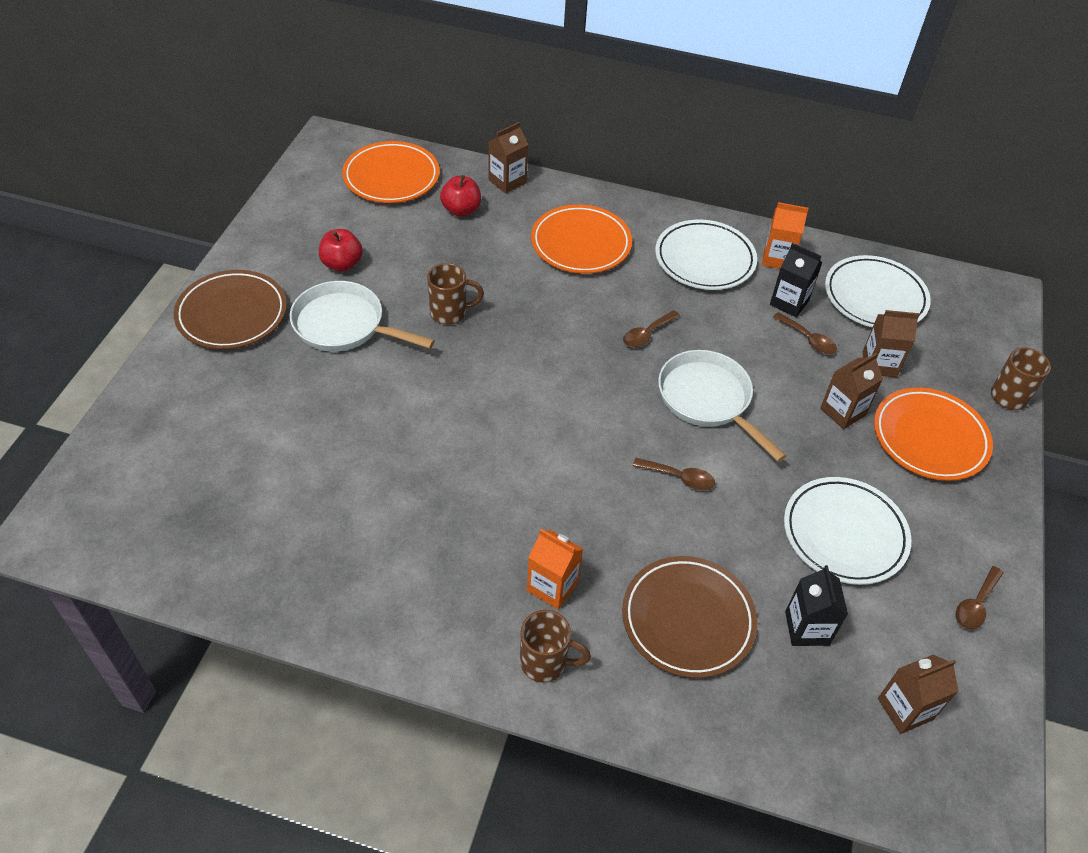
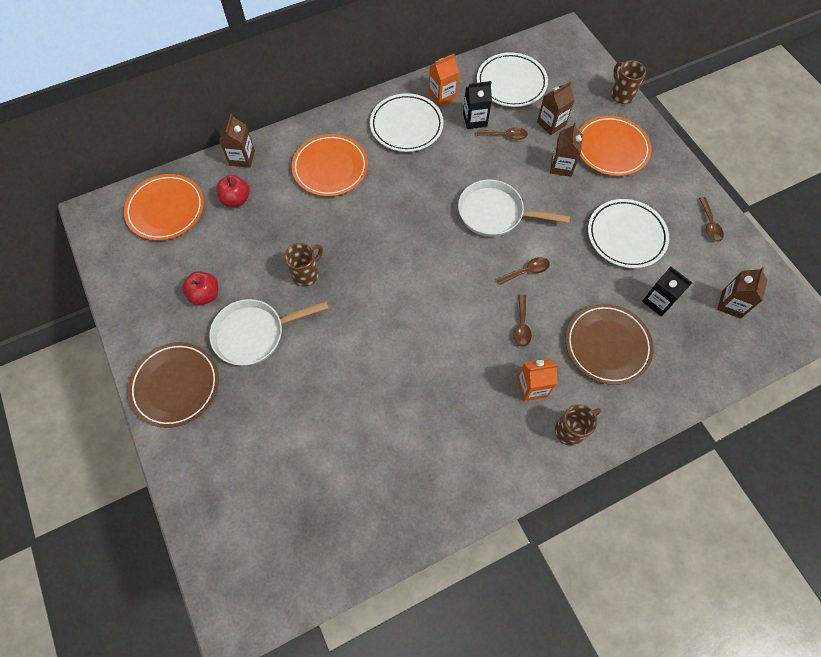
camera: 40 degrees left, 15 degrees up
brown spoon [623,310,680,348] -> brown spoon moved to [513,294,532,347]

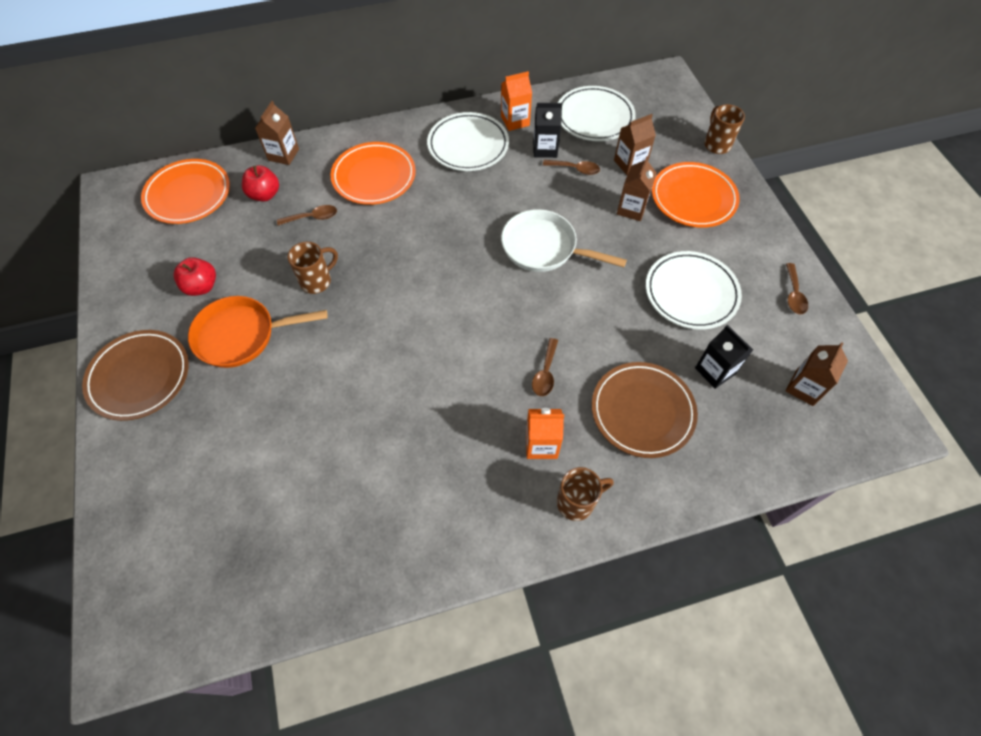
camera: 10 degrees right, 5 degrees down
white pan [209,299,328,366] -> orange pan [188,296,328,368]
brown spoon [497,257,550,285] -> brown spoon moved to [277,205,337,225]

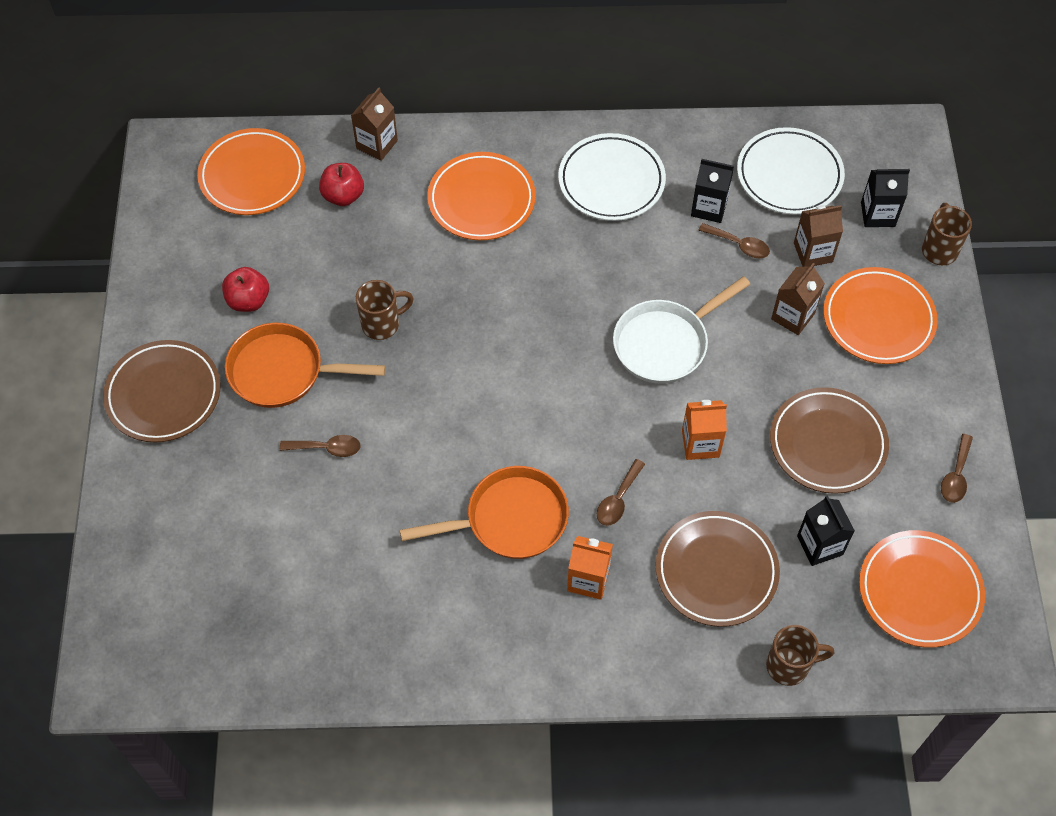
camera: 15 degrees right, 0 degrees up
brown spoon [277,205,337,225] -> brown spoon moved to [280,435,361,457]
orange carton [501,71,532,131] -> orange carton moved to [682,400,727,460]
white pan [501,209,627,272] -> white pan turned 75 degrees counterclockwise [613,276,750,384]
brown mug [557,467,614,521] -> brown mug moved to [766,625,834,686]
white plate [646,251,742,330] -> brown plate [770,387,889,494]
brown carton [786,343,848,406] -> orange plate [859,530,985,648]
none -> orange pan [399,466,569,559]
none -> black carton [861,169,910,227]

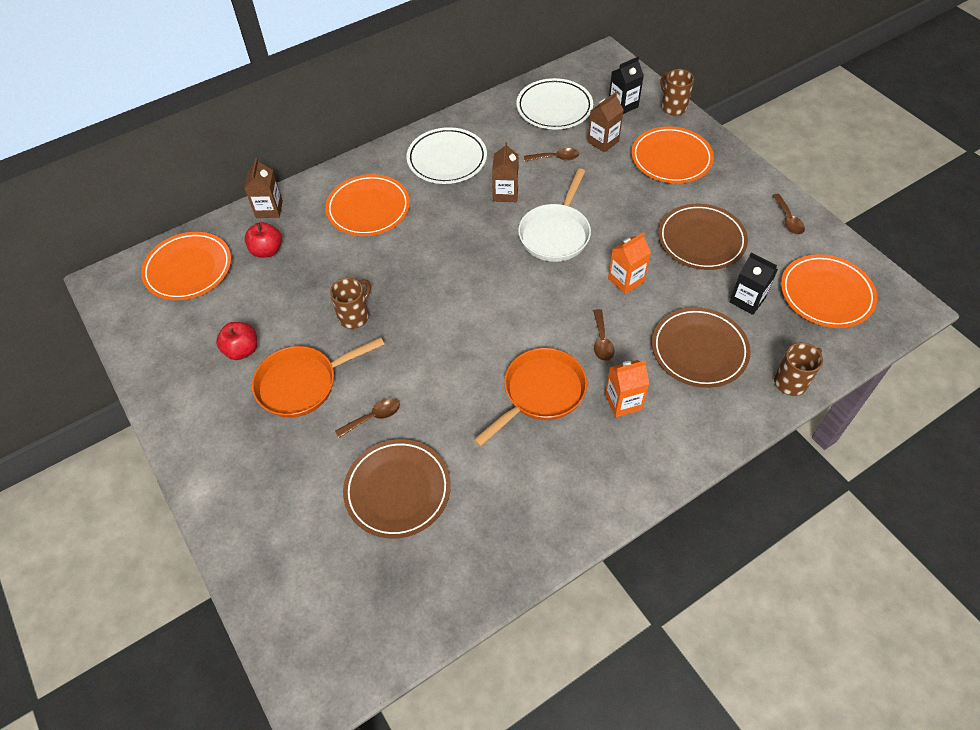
camera: 30 degrees left, 5 degrees down
brown plate [103,340,220,442] -> brown plate moved to [343,439,451,539]
black carton [691,159,734,223] -> none
brown carton [771,263,825,335] -> brown carton moved to [492,142,519,202]

